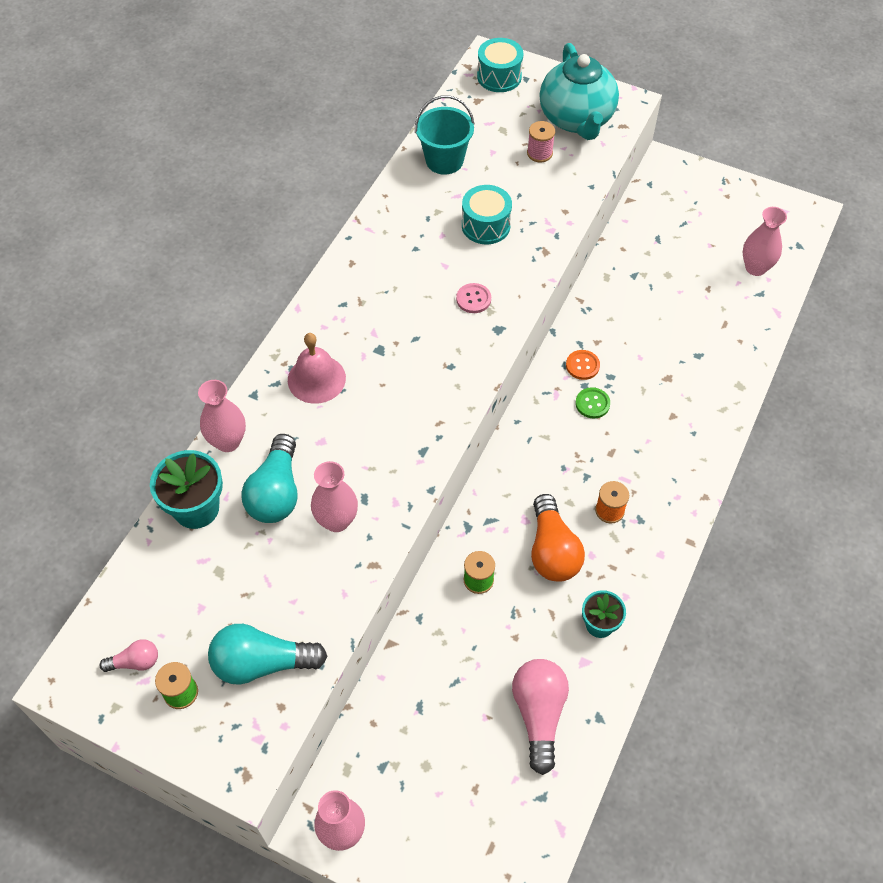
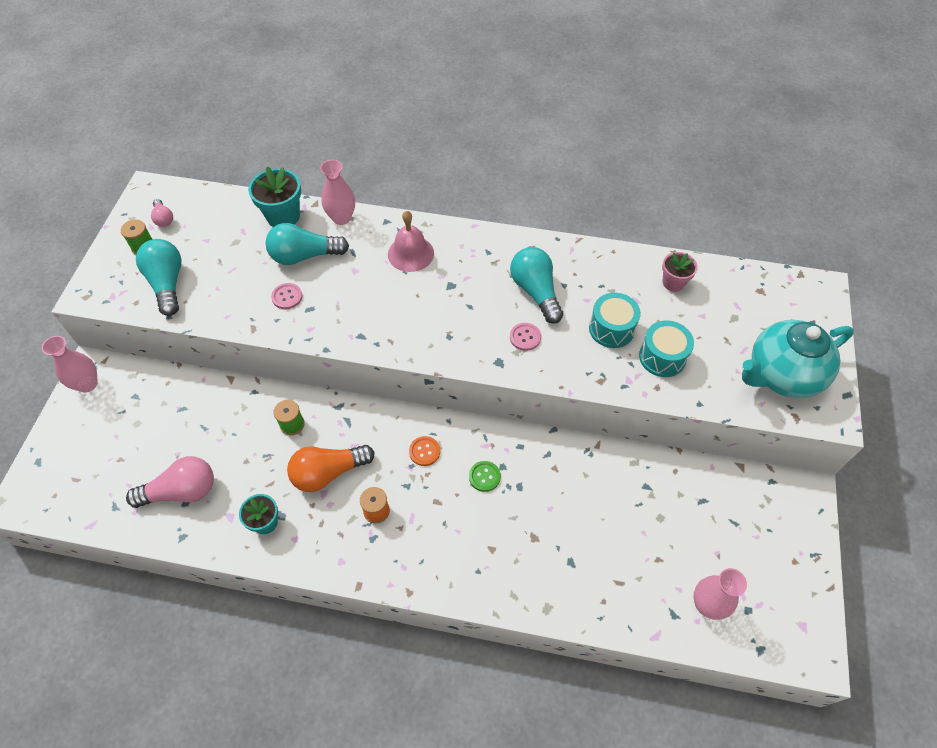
camera: 75 degrees right, 0 degrees up
pink vase [311,461,358,532] -> pink button [271,283,302,309]
turquoise bucket [415,95,474,175] -> pink flower pot [662,252,698,292]
turquoise drum [477,38,523,92] -> turquoise drum moved to [639,320,694,377]
pink spool [527,121,555,162] -> none
orange button [566,350,600,380] -> orange button moved to [409,436,440,466]
none -> turquoise light bulb [510,247,563,324]

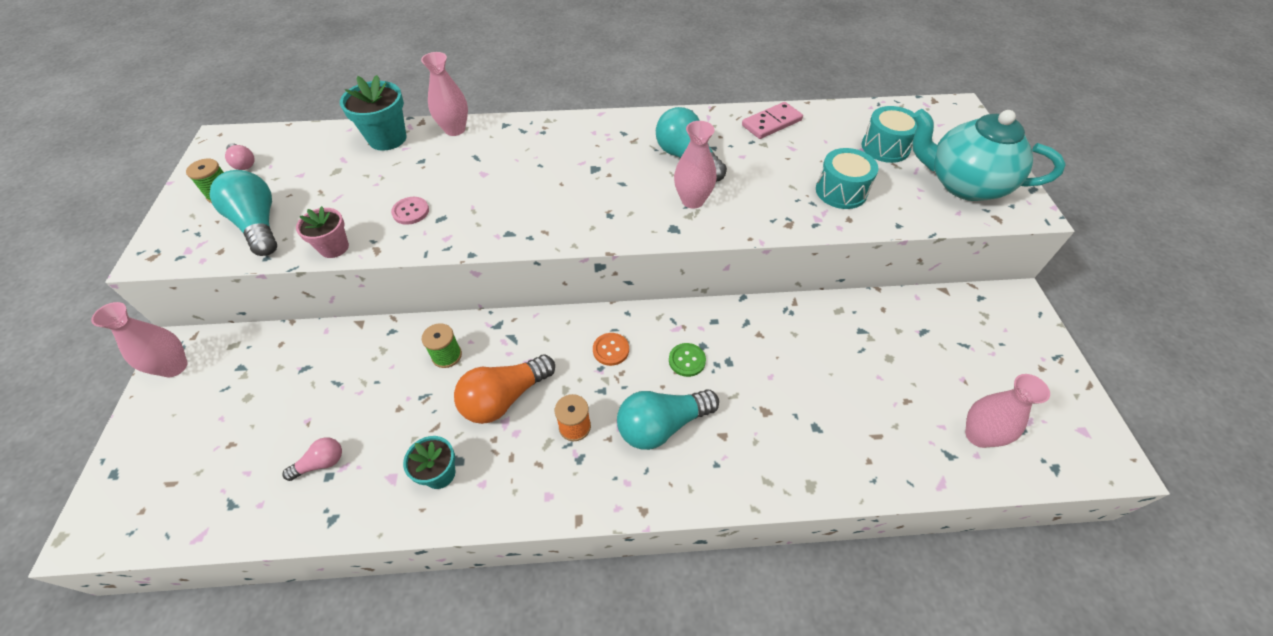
camera: 15 degrees left, 5 degrees down
pink light bulb [126,456,214,508] -> pink light bulb [283,437,342,481], size x0.52
turquoise light bulb [265,223,349,265] -> turquoise light bulb moved to [617,389,719,450]
pink bell [388,211,434,272] -> none
pink button [510,323,541,351] -> pink vase [674,121,717,208]
turquoise drum [589,293,641,348] -> turquoise drum moved to [861,106,917,163]
pink flower pot [662,252,698,292] -> pink flower pot moved to [296,206,349,258]
turquoise teapot [742,320,854,398] -> turquoise teapot turned 60 degrees clockwise [913,109,1066,201]
none -> pink domino [742,102,803,139]

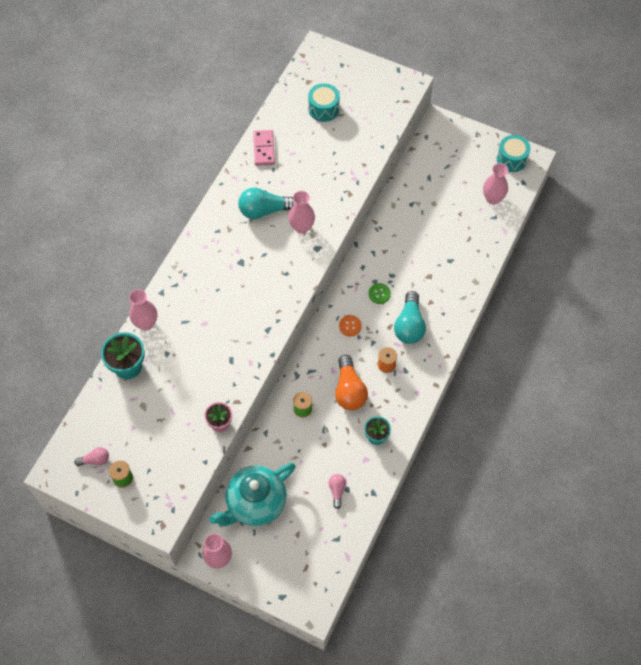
camera: 60 degrees left, 10 degrees up
turquoise light bulb [209,170,277,256] -> none
pink button [391,197,429,225] -> none
turquoise drum [816,148,878,209] -> turquoise drum moved to [497,135,531,172]
turquoise teapot [913,109,1066,201] -> turquoise teapot moved to [209,463,296,526]

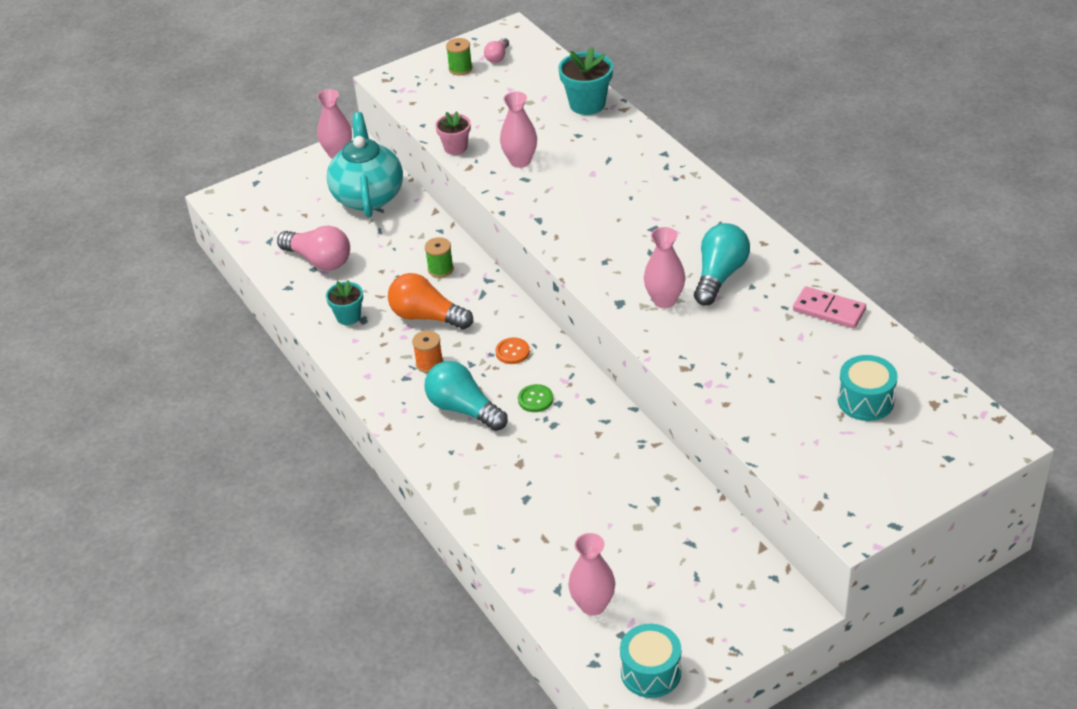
camera: 125 degrees right, 20 degrees down
pink vase [129,289,157,330] -> pink vase moved to [500,91,537,168]
pink light bulb [329,474,346,509] -> pink light bulb [277,226,350,271], size x1.93

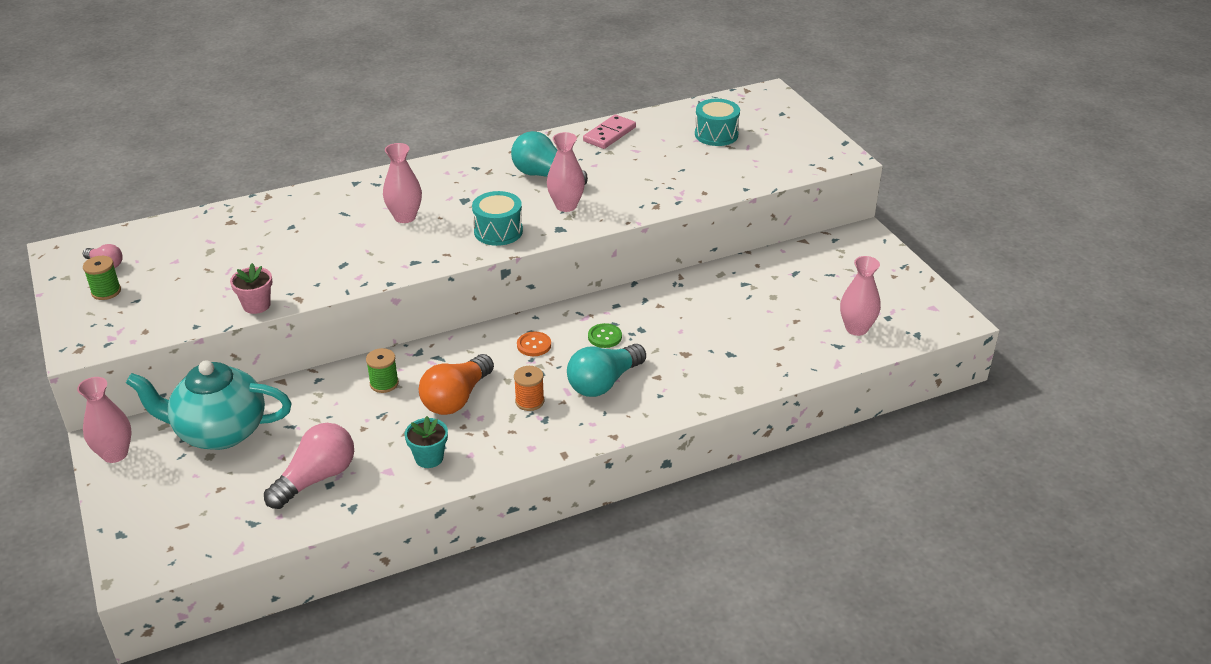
camera: 85 degrees left, 5 degrees down
pink vase [500,91,537,168] -> pink vase moved to [383,143,422,223]
turquoise flower pot [558,47,613,115] -> none
turquoise drum [620,624,681,698] -> turquoise drum moved to [472,191,523,246]

